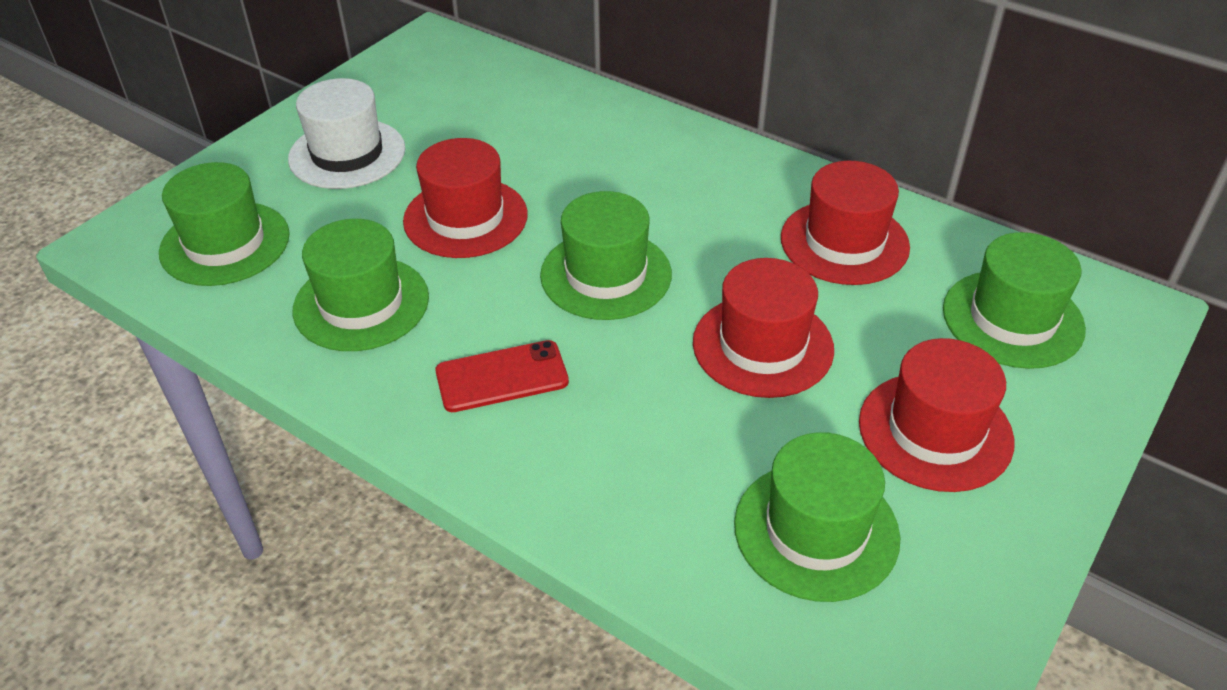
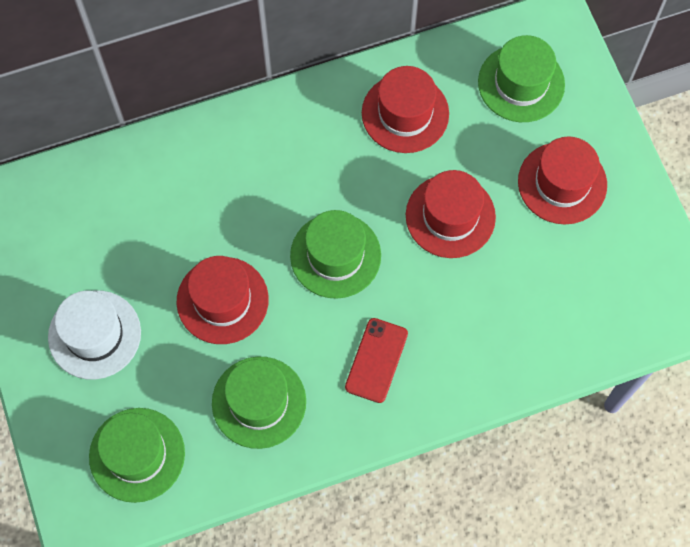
camera: 55 degrees left, 25 degrees up
green hat [734,432,900,602] -> none

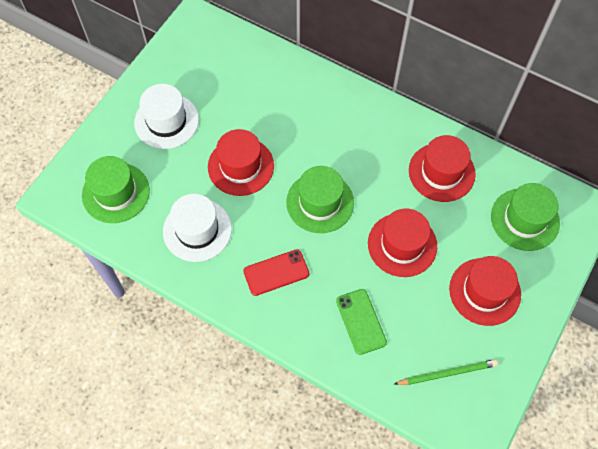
camera: 50 degrees right, 5 degrees down
green hat [212,356,306,449] -> white hat [163,194,232,262]
none -> green phone [336,289,387,355]
none -> green pencil [394,359,498,385]

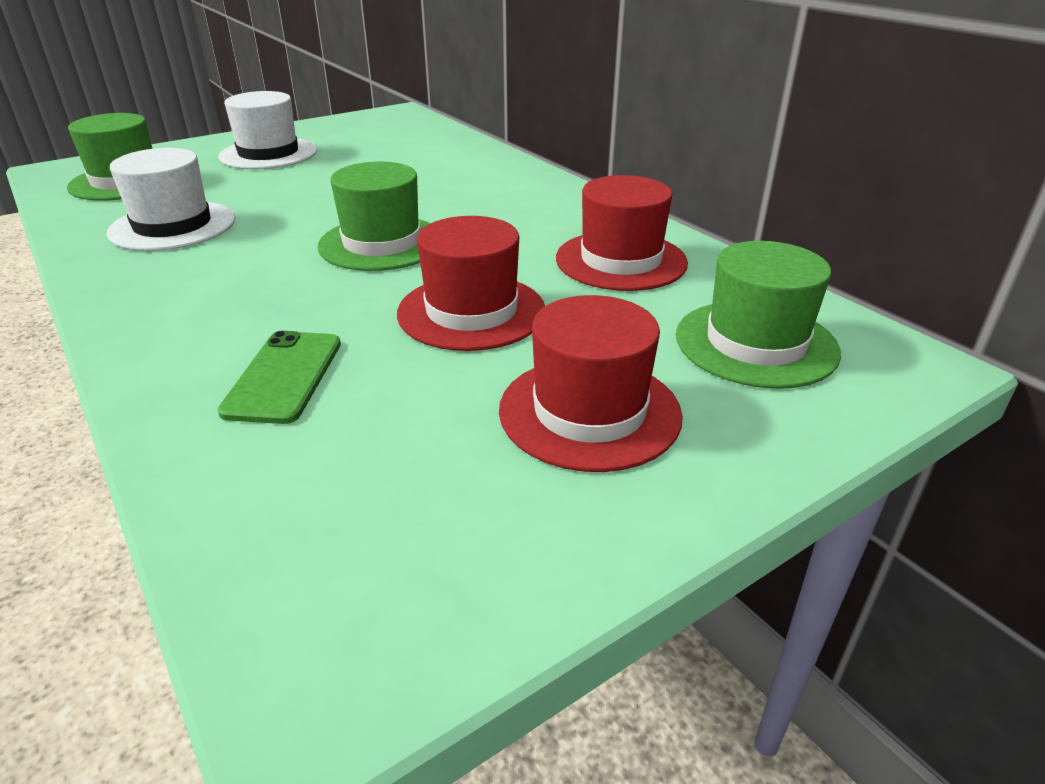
camera: 25 degrees right, 30 degrees down
red hat [208,129,274,196] -> none
red phone [243,249,309,296] -> none
green pencil [394,359,498,385] -> none

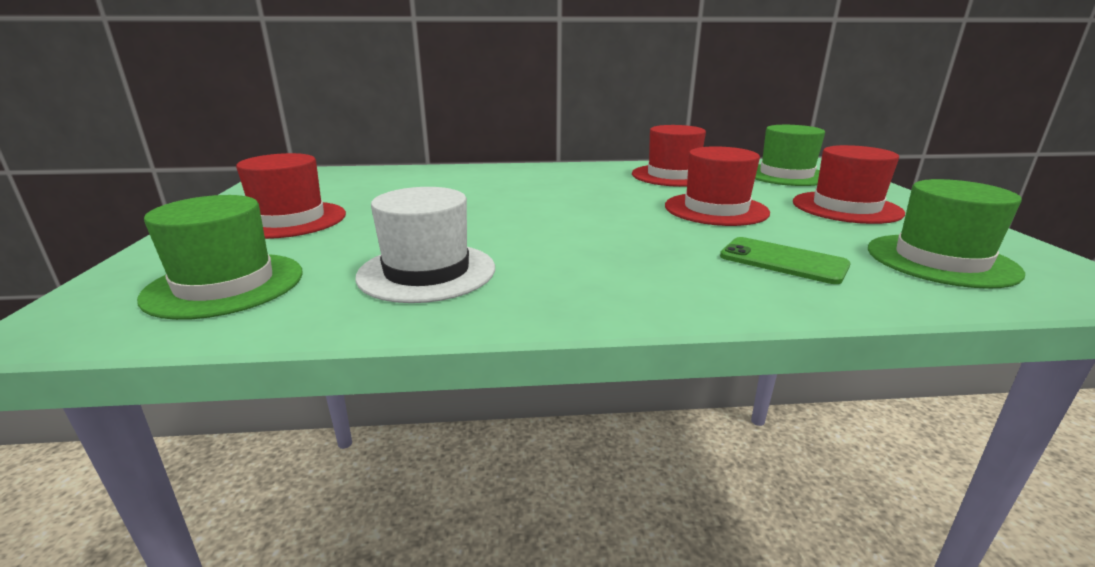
camera: 60 degrees left, 10 degrees down
white hat [218,91,317,169] -> red hat [236,153,346,239]
green hat [318,162,431,271] -> green hat moved to [868,179,1025,289]

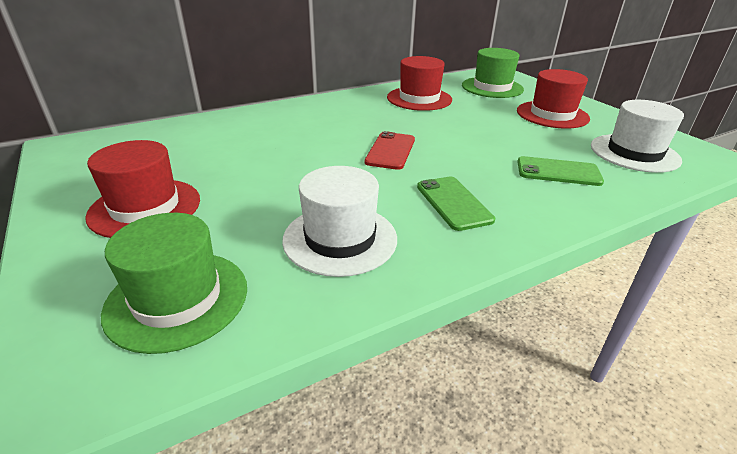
camera: 25 degrees left, 10 degrees up
red hat [665,146,770,226] -> none
green hat [868,179,1025,289] -> white hat [591,100,684,173]
none -> red phone [365,131,415,170]
none -> green phone [417,177,495,231]

